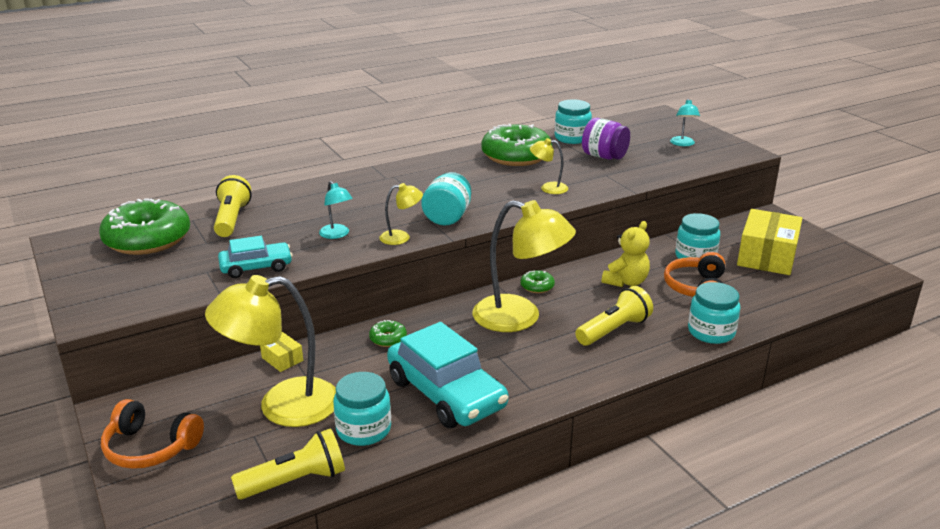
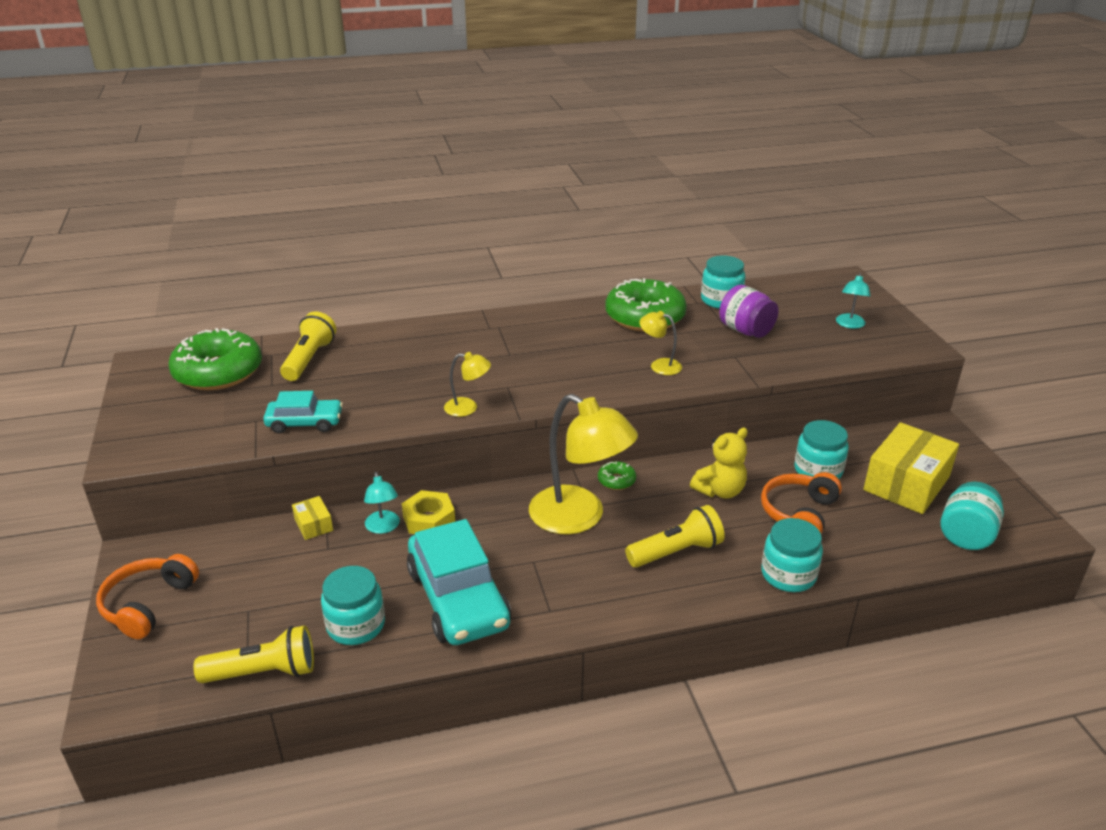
camera: 15 degrees right, 5 degrees up
orange headphones [101,399,204,469] -> orange headphones turned 75 degrees clockwise [96,554,199,639]
yellow lamp [205,275,336,427] -> none
turquoise lamp [319,181,353,239] -> turquoise lamp moved to [364,472,400,534]
green donut [369,320,407,347] -> yellow nut [402,490,455,534]
turquoise jar [421,172,471,226] -> turquoise jar moved to [941,482,1004,550]

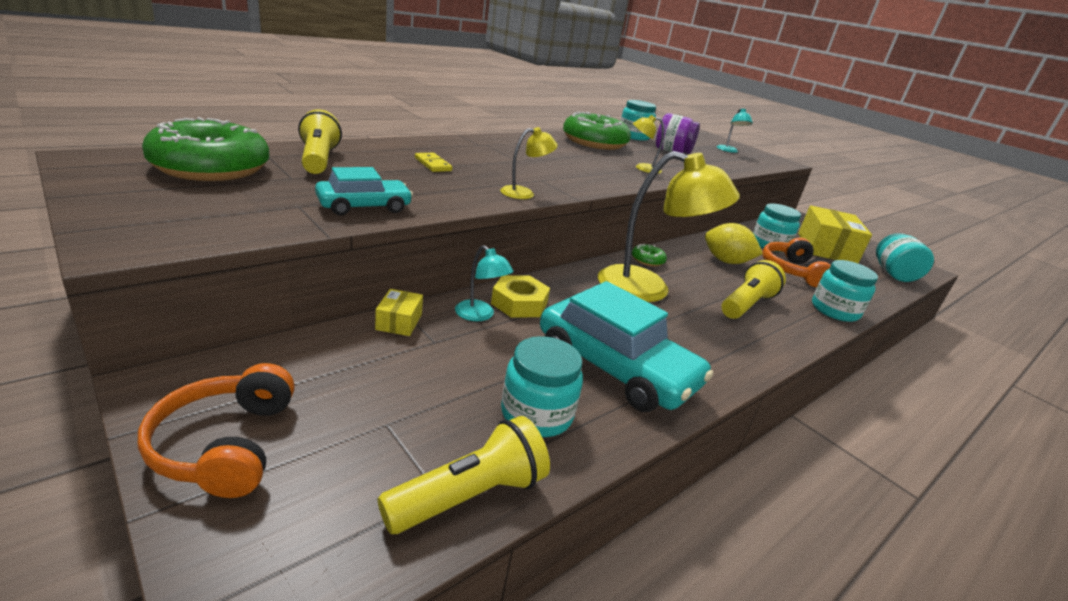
camera: 30 degrees left, 5 degrees down
yellow box [292,496,333,540] -> yellow box turned 60 degrees clockwise [375,289,423,336]
yellow teddy bear [690,428,748,499] -> yellow lemon [705,223,763,264]
none -> yellow domino [415,153,452,172]

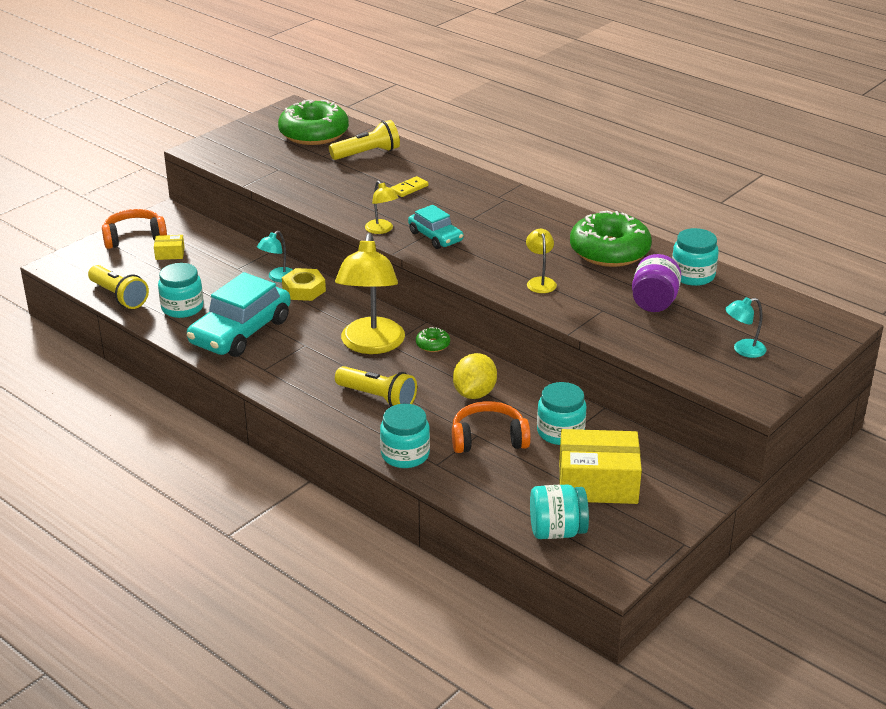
camera: 85 degrees right, 5 degrees up
turquoise car [315,167,413,216] -> turquoise car moved to [408,205,464,249]
yellow box [375,289,423,336] -> yellow box moved to [154,235,185,260]

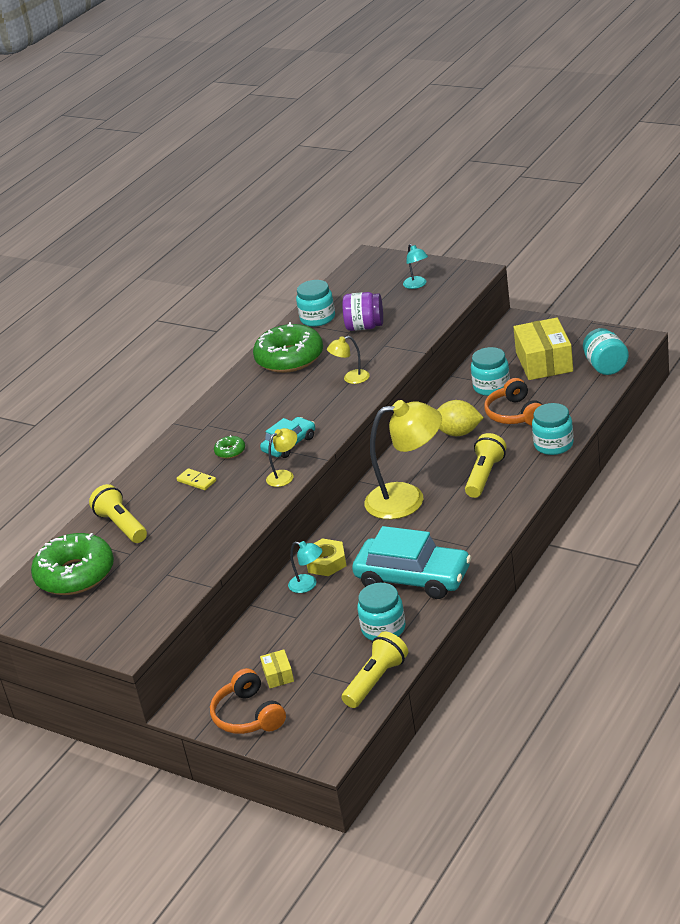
camera: 95 degrees left, 0 degrees up
green donut [416,327,450,352] -> green donut moved to [214,435,245,459]

